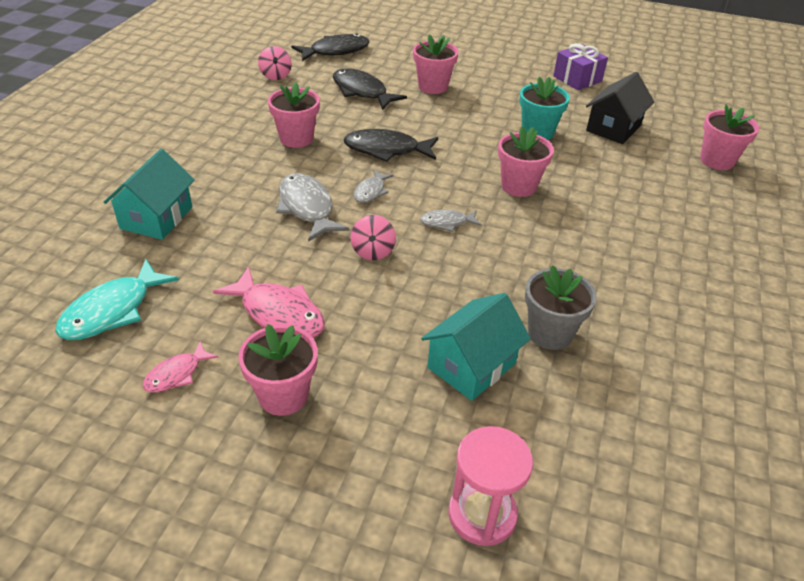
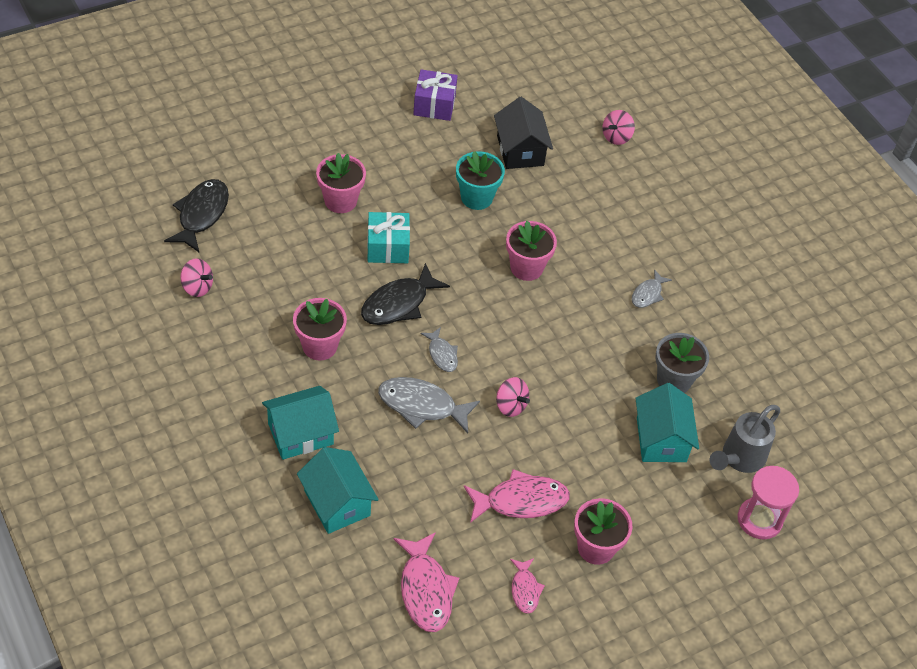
camera: 50 degrees left, 10 degrees up
turquoise fish [55,259,179,340] -> pink fish [394,532,459,632]
black fish [333,69,407,110] -> none
grey fish [420,210,481,232] -> grey fish moved to [632,269,672,308]
pink flower pot [700,104,760,170] -> pink spinning top [602,110,635,145]
none -> turquoise house [262,386,339,460]
none -> turquoise gift [367,212,410,263]
none -> grey watering can [710,405,780,473]

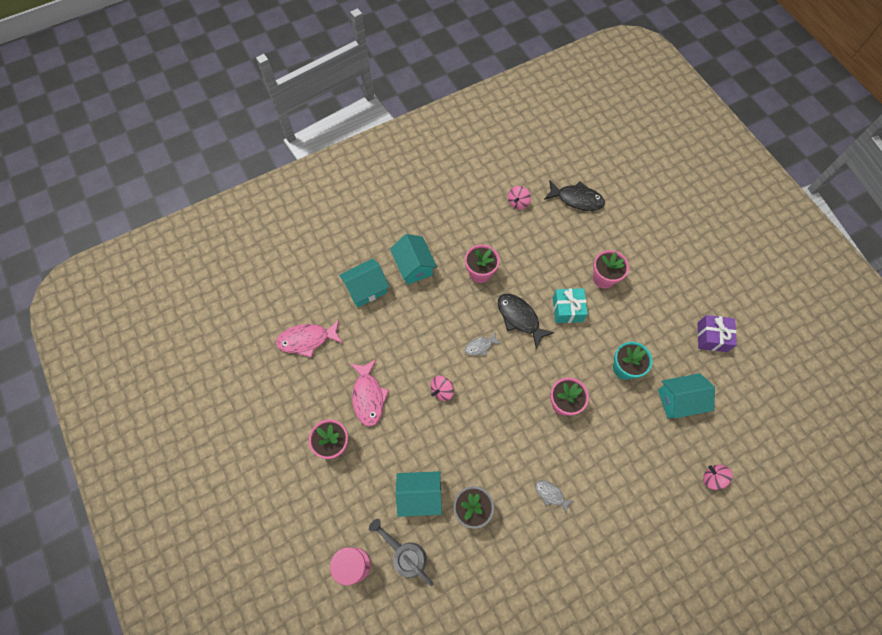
camera: 95 degrees right, 15 degrees up
grey fish [378,377,480,433] -> none
black house [494,97,553,169] -> turquoise house [658,373,715,419]
pink fish [510,558,545,614] -> none

